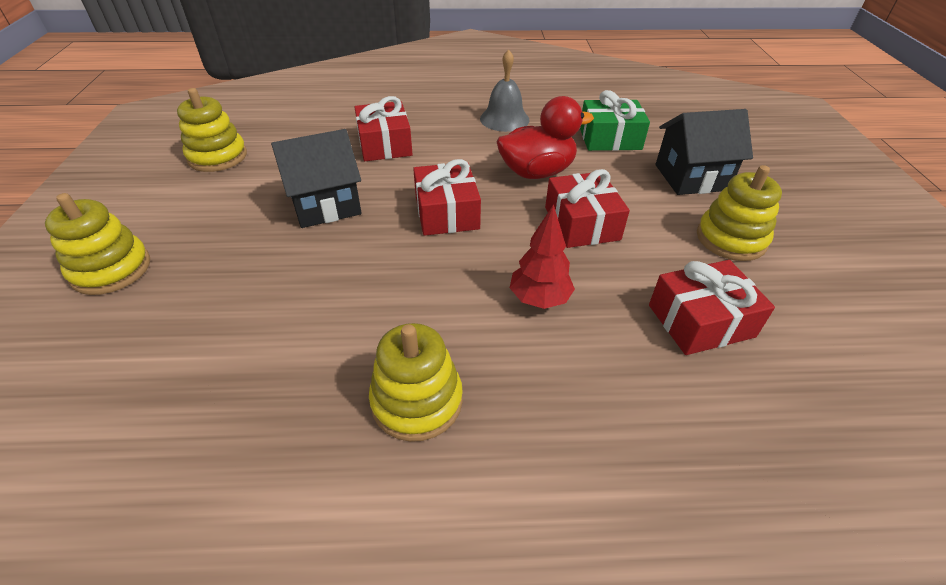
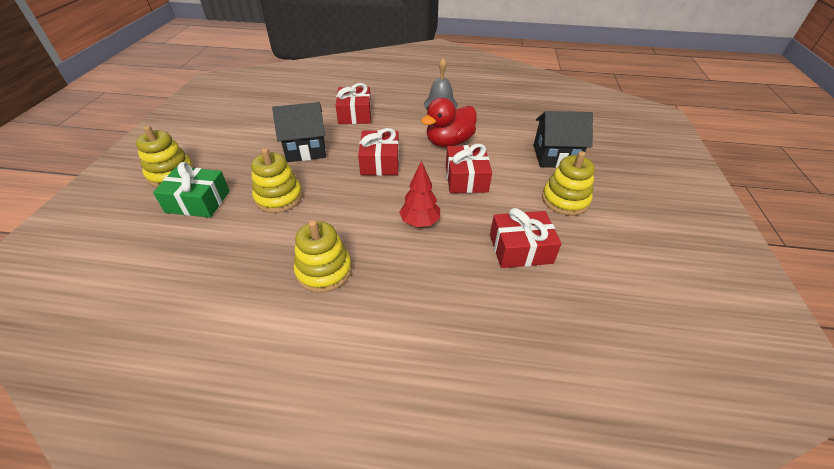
camera: 10 degrees right, 0 degrees up
yellow stacking toy [177,88,247,172] -> yellow stacking toy moved to [251,148,303,213]
red duck [496,96,594,179] -> red duck turned 150 degrees clockwise [421,98,477,147]
green gift [580,90,650,151] -> green gift moved to [153,162,230,218]

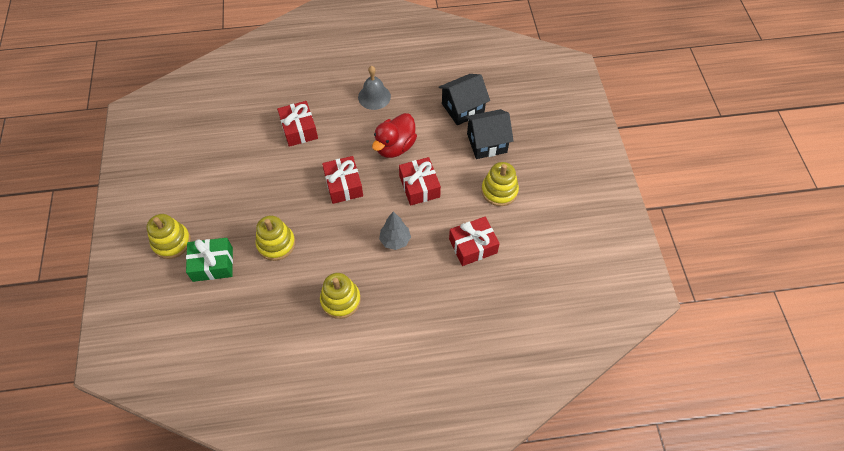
camera: 15 degrees left, 15 degrees up
black house [272,102,326,162] -> black house moved to [439,74,490,125]
red tree [399,161,440,227] -> grey tree [379,211,411,250]

